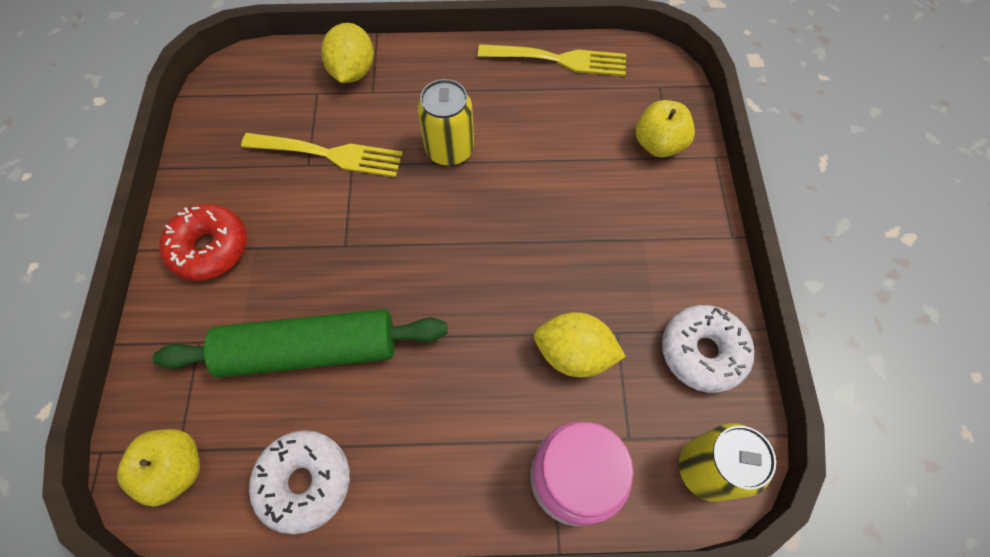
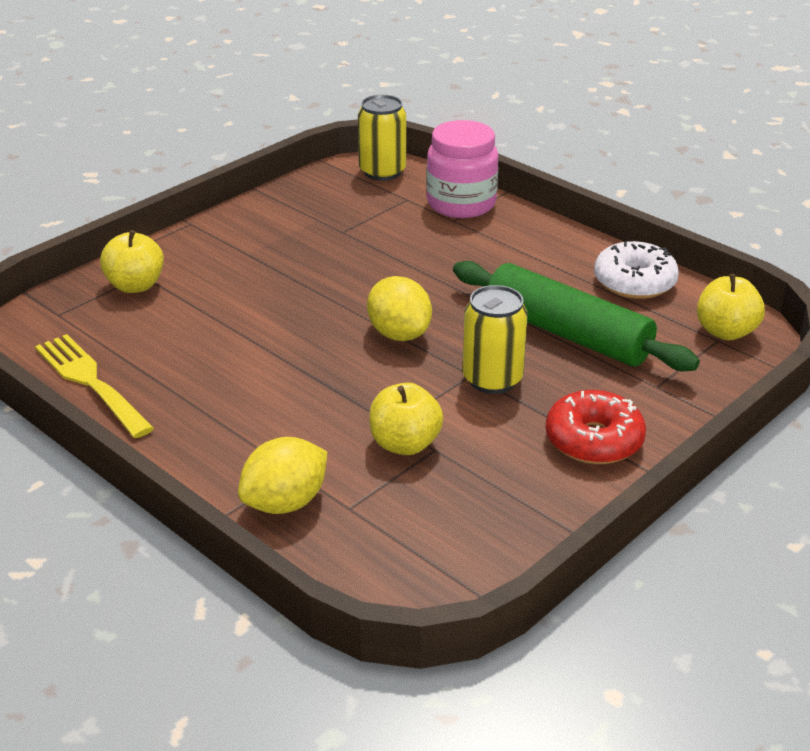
camera: 135 degrees left, 30 degrees down
yellow fork [241,133,403,177] -> yellow apple [369,383,443,455]
yellow can [418,79,474,166] -> yellow can moved to [463,285,528,394]
yellow lemon [534,312,626,377] -> yellow lemon moved to [367,276,432,341]
white donut [662,305,754,393] -> none

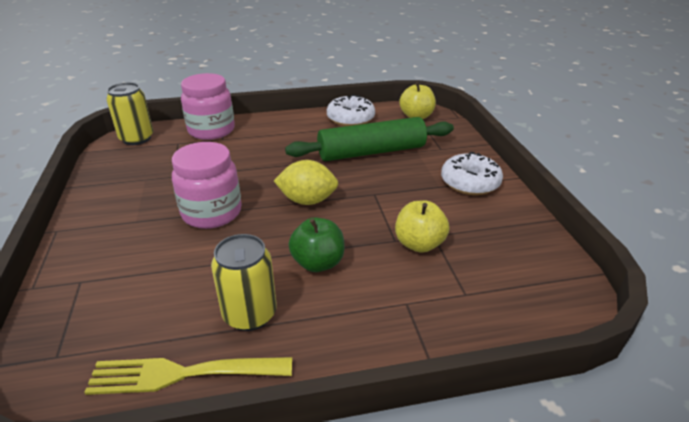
camera: 55 degrees left, 0 degrees up
yellow apple [100,230,164,293] -> none
yellow lemon [238,437,327,514] -> none
yellow can [463,285,528,394] -> yellow can moved to [211,234,277,331]
red donut [546,390,646,464] -> white donut [441,152,503,195]
none -> pink jar [172,142,242,229]
none -> green apple [289,217,345,272]

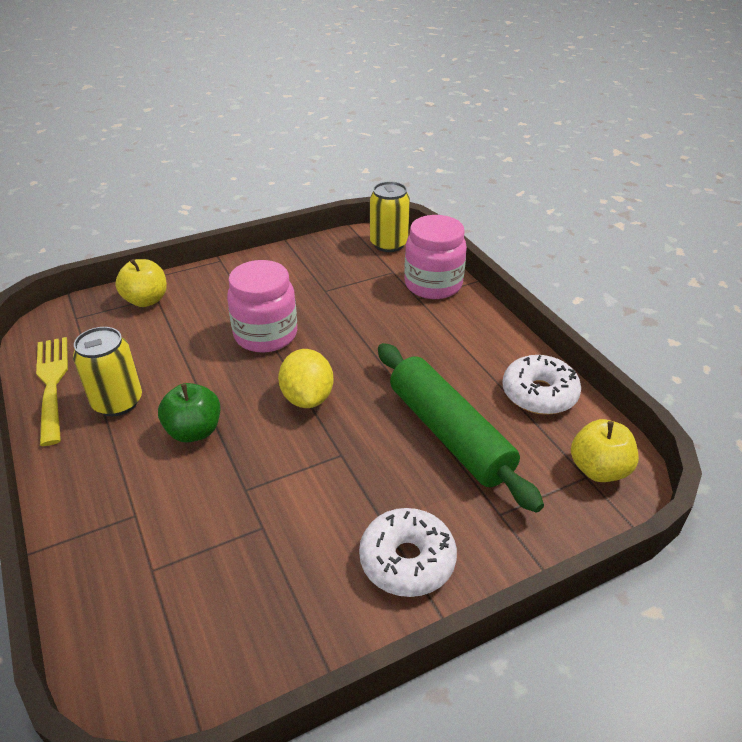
camera: 75 degrees right, 5 degrees up
yellow apple [395,201,450,253] -> yellow apple moved to [115,259,167,307]

